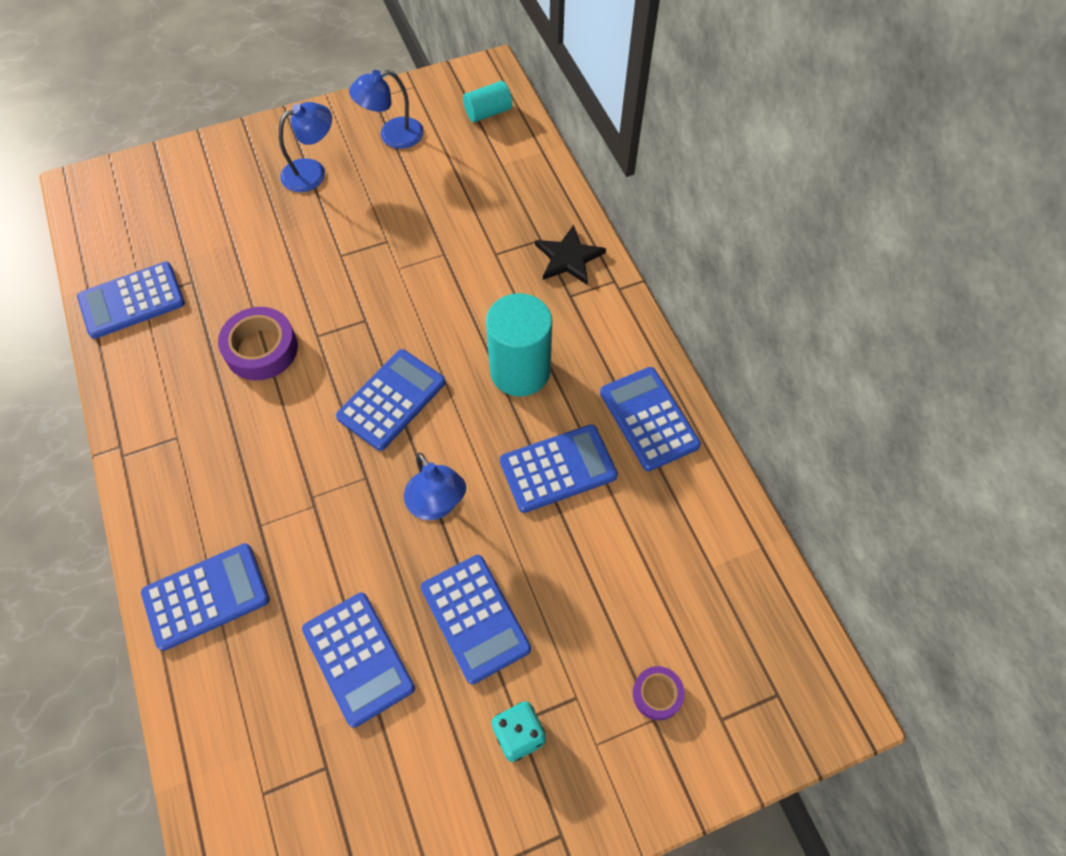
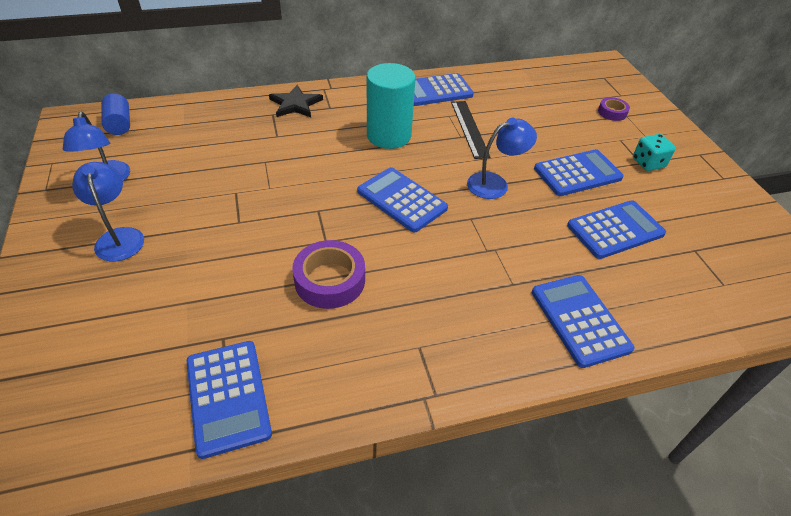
camera: 85 degrees left, 15 degrees down
turquoise cylinder [463,81,512,122] -> blue cylinder [101,94,130,135]
blue calculator [500,424,618,513] -> black ruler [451,101,491,159]

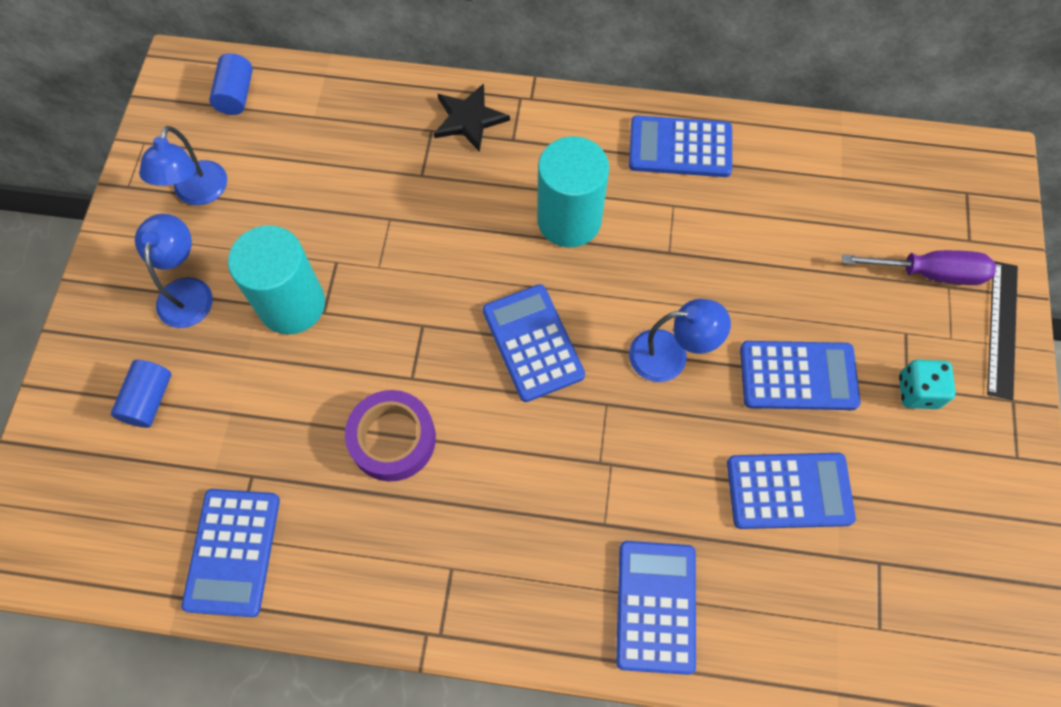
camera: 25 degrees right, 20 degrees up
black ruler [451,101,491,159] -> black ruler moved to [987,261,1018,400]
purple tape [598,97,630,121] -> purple screwdriver [842,250,996,285]
none -> blue cylinder [111,360,172,428]
none -> turquoise cylinder [228,225,325,334]

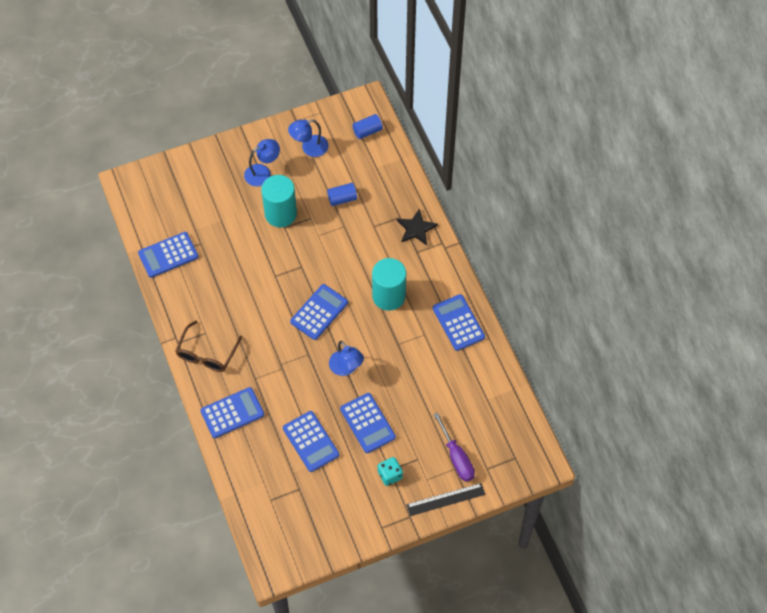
camera: 60 degrees right, 5 degrees down
blue cylinder [111,360,172,428] -> blue cylinder moved to [327,183,357,206]
purple tape [345,390,436,482] -> none
none -> brown glasses [175,321,242,372]

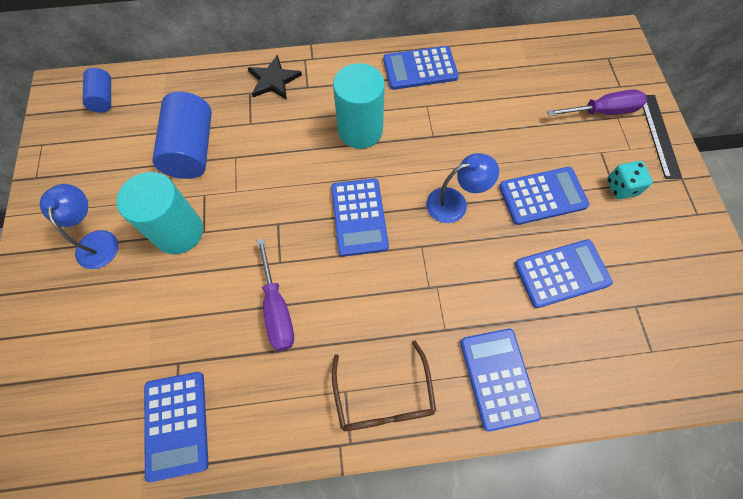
camera: 75 degrees left, 5 degrees up
brown glasses [175,321,242,372] -> brown glasses turned 45 degrees clockwise [332,341,436,431]
blue lamp [288,119,329,157] -> none
blue calculator [290,284,348,340] -> blue calculator turned 150 degrees counterclockwise [331,178,389,256]
blue cylinder [327,183,357,206] -> blue cylinder [152,92,212,179], size x1.83
none -> purple screwdriver [257,238,294,351]

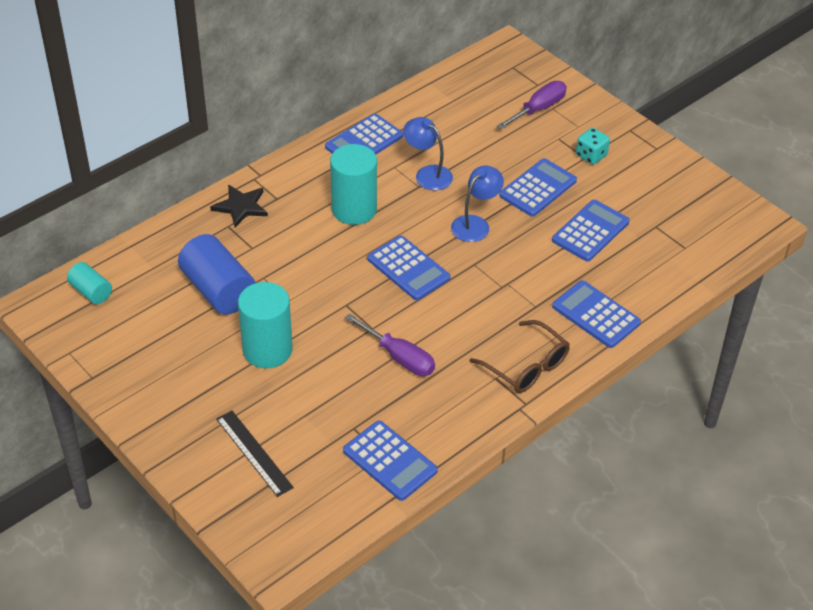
camera: 35 degrees left, 20 degrees down
blue lamp [40,184,118,269] -> blue lamp moved to [403,117,453,191]
blue cylinder [82,68,111,113] -> turquoise cylinder [67,262,112,304]
black ruler [643,95,682,179] -> black ruler moved to [216,411,294,497]

